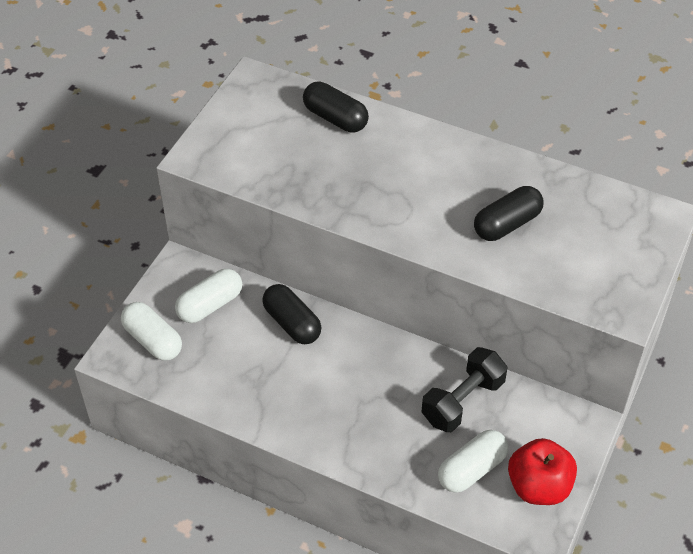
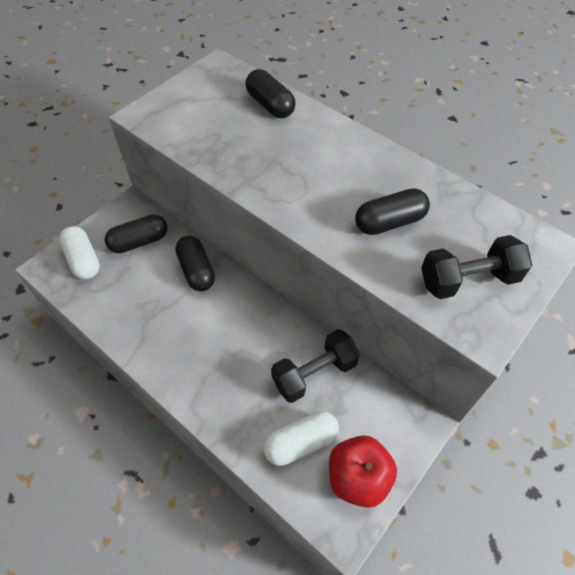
camera: 15 degrees right, 5 degrees up
white capsule [175,269,242,323] -> black capsule [105,214,168,253]
none -> black dumbbell [421,235,532,299]

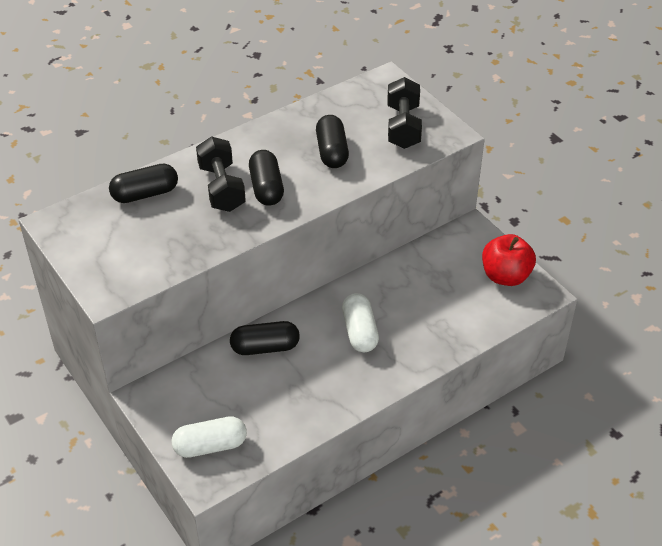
camera: 75 degrees left, 10 degrees down
black capsule [105,214,168,253] -> black capsule moved to [249,150,284,206]
white capsule [263,411,339,466] -> white capsule moved to [342,293,379,352]
black dumbbell [271,329,360,403] -> black dumbbell moved to [196,136,246,212]

